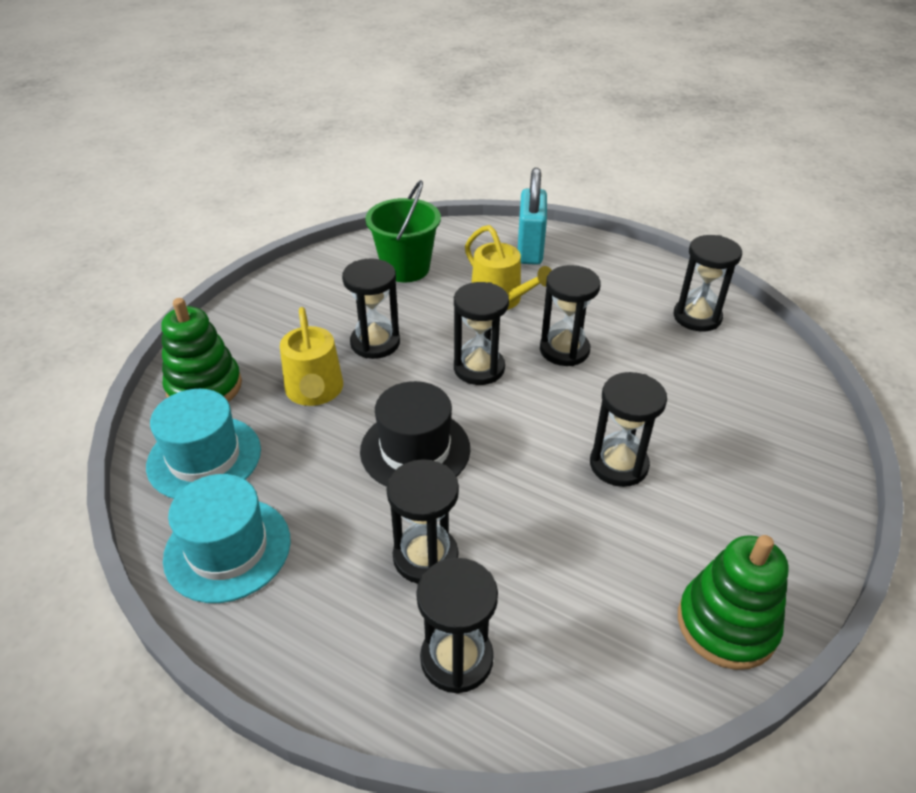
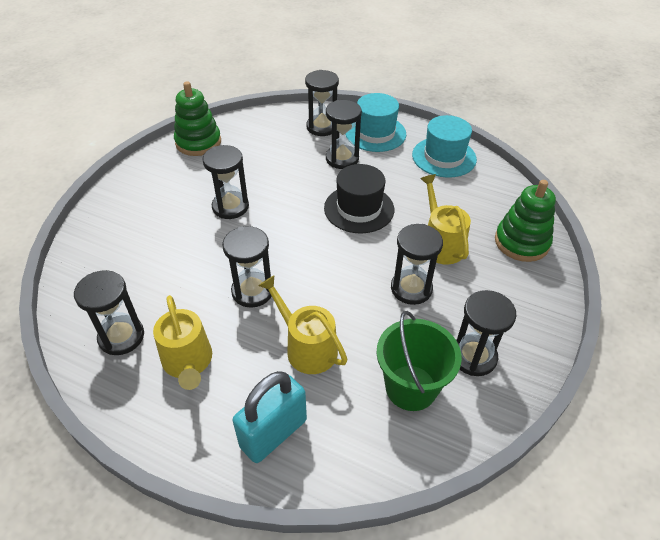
camera: 175 degrees right, 5 degrees up
turquoise hat [146,389,261,499] -> turquoise hat moved to [346,93,406,152]
black hourglass [454,282,509,385] -> black hourglass moved to [456,290,516,376]
turquoise padlock [518,168,547,265] -> turquoise padlock turned 45 degrees clockwise [233,371,307,463]
none -> yellow watering can [153,295,212,390]

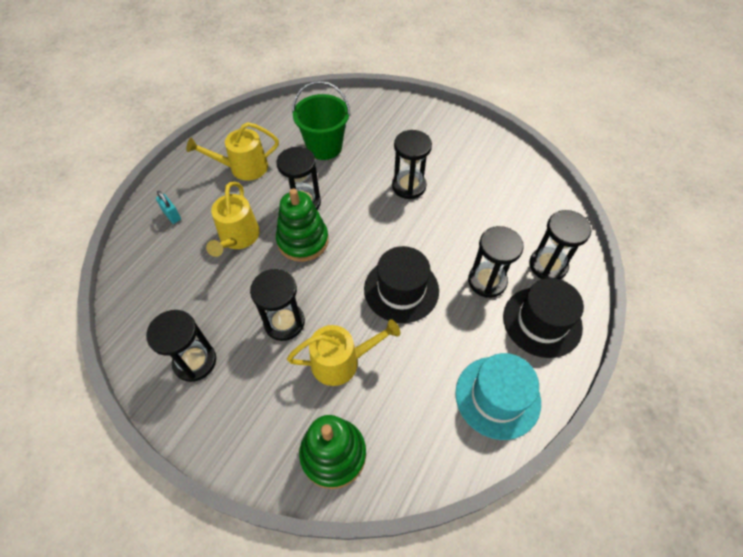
camera: 95 degrees right, 10 degrees up
black hourglass [74,270,144,355] -> none
green stacking toy [174,81,221,156] -> green stacking toy moved to [276,188,329,262]
turquoise padlock [233,371,307,463] -> turquoise padlock [156,191,181,224], size x0.48
yellow watering can [258,275,347,374] -> yellow watering can turned 135 degrees clockwise [206,182,260,257]
turquoise hat [346,93,406,152] -> black hat [503,278,584,358]
green bucket [377,311,462,411] -> green bucket moved to [292,81,350,160]

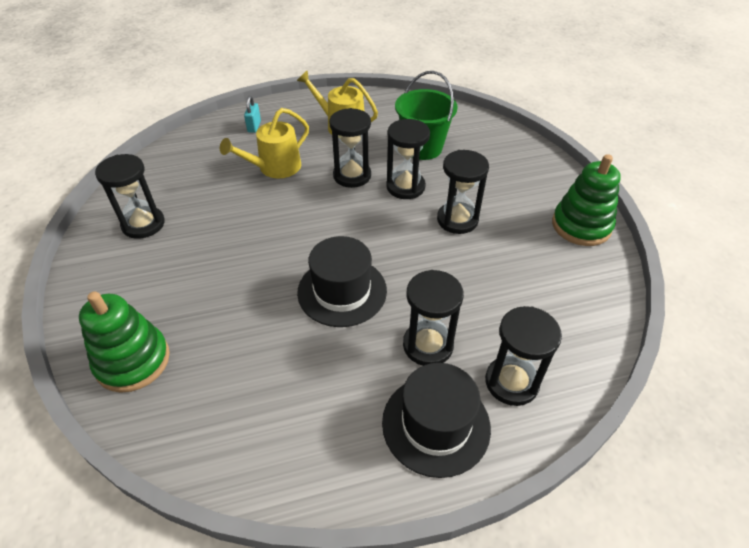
camera: 45 degrees right, 10 degrees down
black hourglass [250,269,305,341] -> black hourglass moved to [386,119,430,199]
green stacking toy [276,188,329,262] -> green stacking toy moved to [552,154,621,246]
yellow watering can [287,319,400,386] -> none
turquoise hat [455,353,541,440] -> none

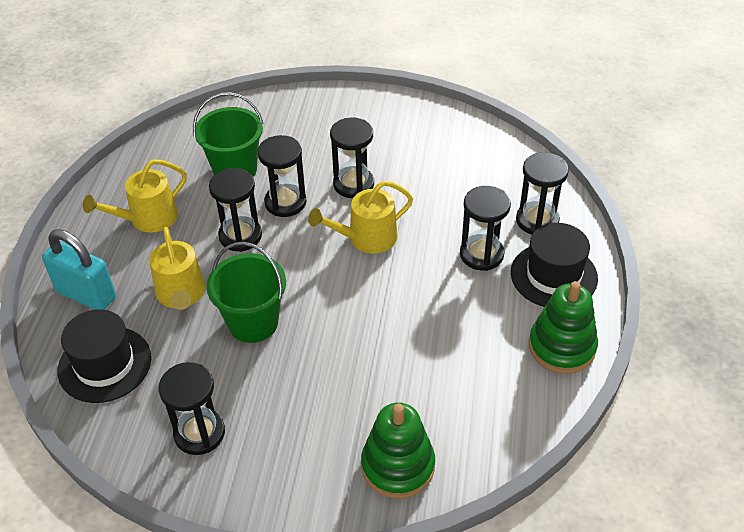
camera: 65 degrees left, 0 degrees up
turquoise padlock [244,96,261,133] -> turquoise padlock [42,229,116,310], size x2.10
black hat [297,236,387,327] -> black hat moved to [58,309,151,403]
green stacking toy [552,154,621,246] -> green stacking toy moved to [529,281,598,374]
none -> green bucket [206,242,286,343]
none -> yellow watering can [308,181,413,254]

